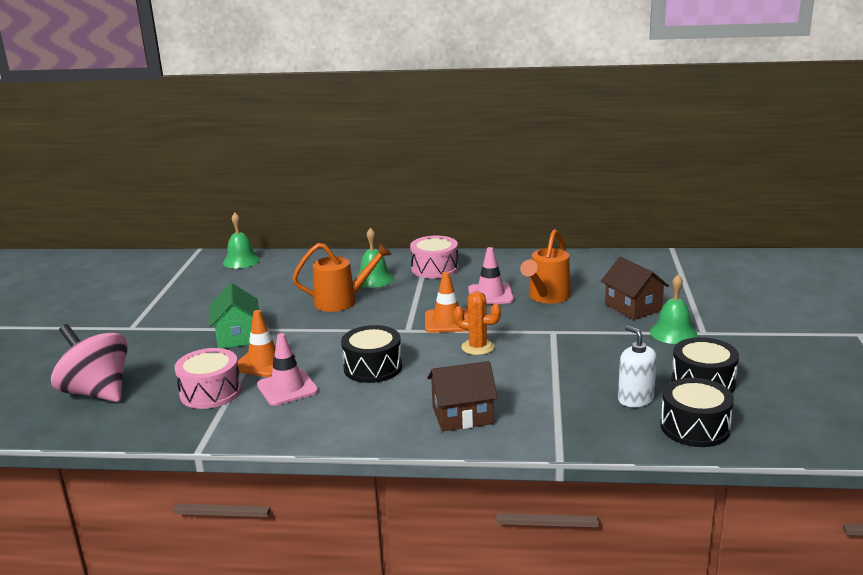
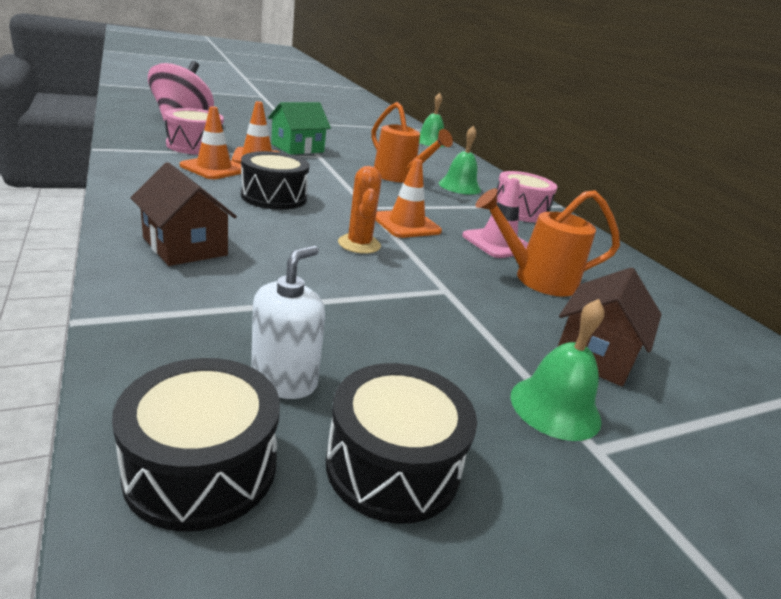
camera: 55 degrees right, 5 degrees up
pink traffic cone [257,333,318,406] -> orange traffic cone [180,106,241,179]

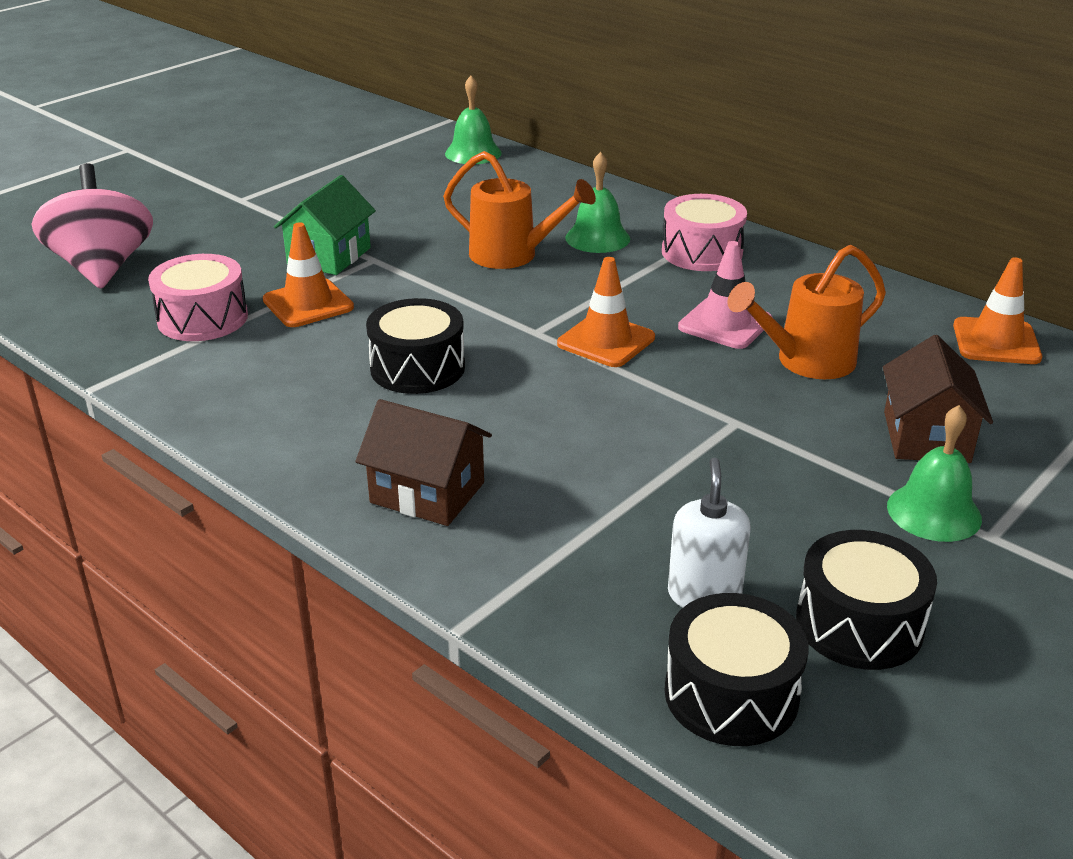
camera: 20 degrees left, 5 degrees up
orange traffic cone [180,106,241,179] -> orange traffic cone moved to [953,257,1042,364]
orange cactus [338,166,382,254] -> none

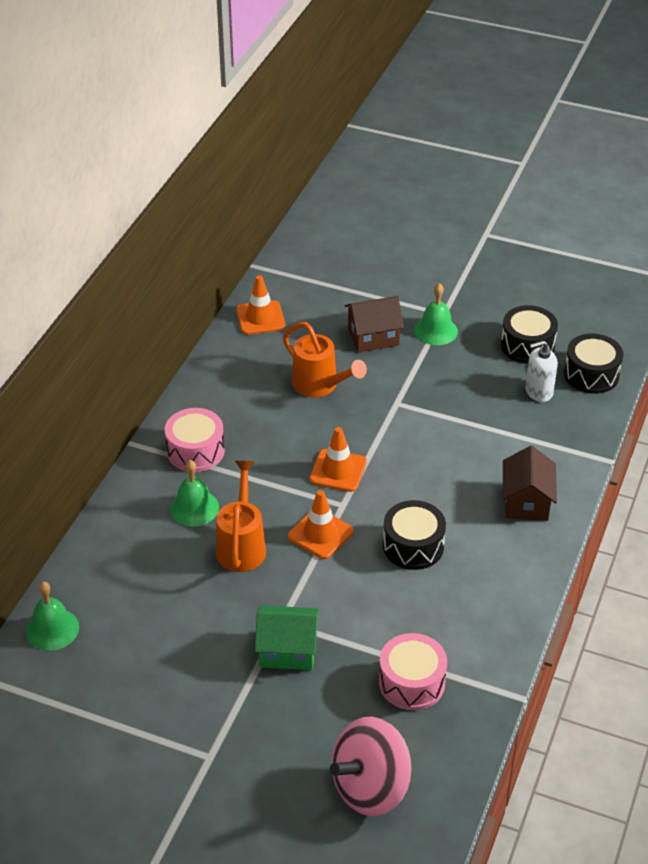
camera: 110 degrees left, 10 degrees up
orange traffic cone [263,222,354,327] -> orange traffic cone moved to [288,490,354,559]
pink traffic cone [678,241,773,349] -> none

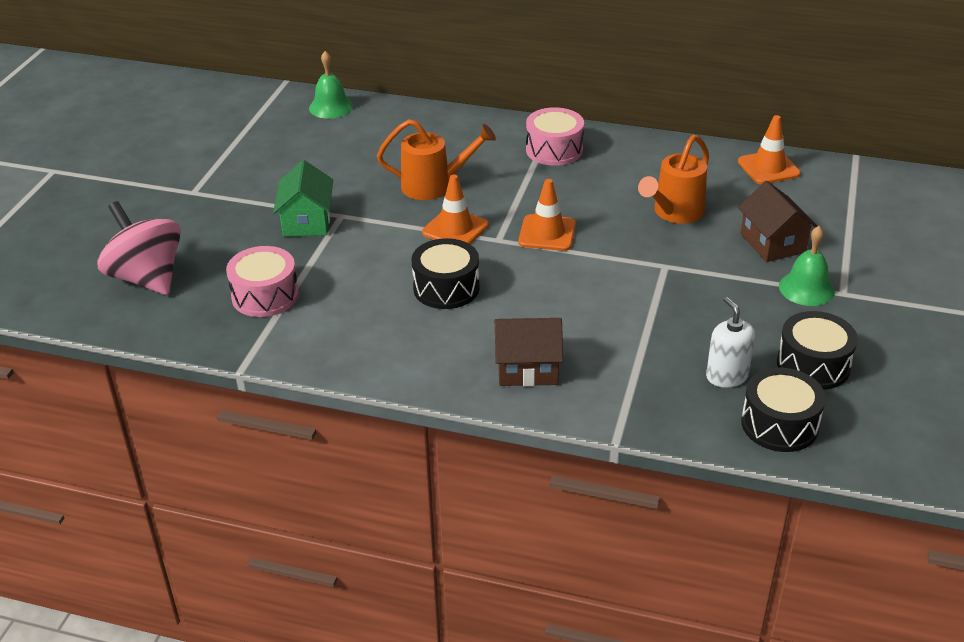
camera: 85 degrees right, 5 degrees down
green bell [170,460,219,526] -> none

